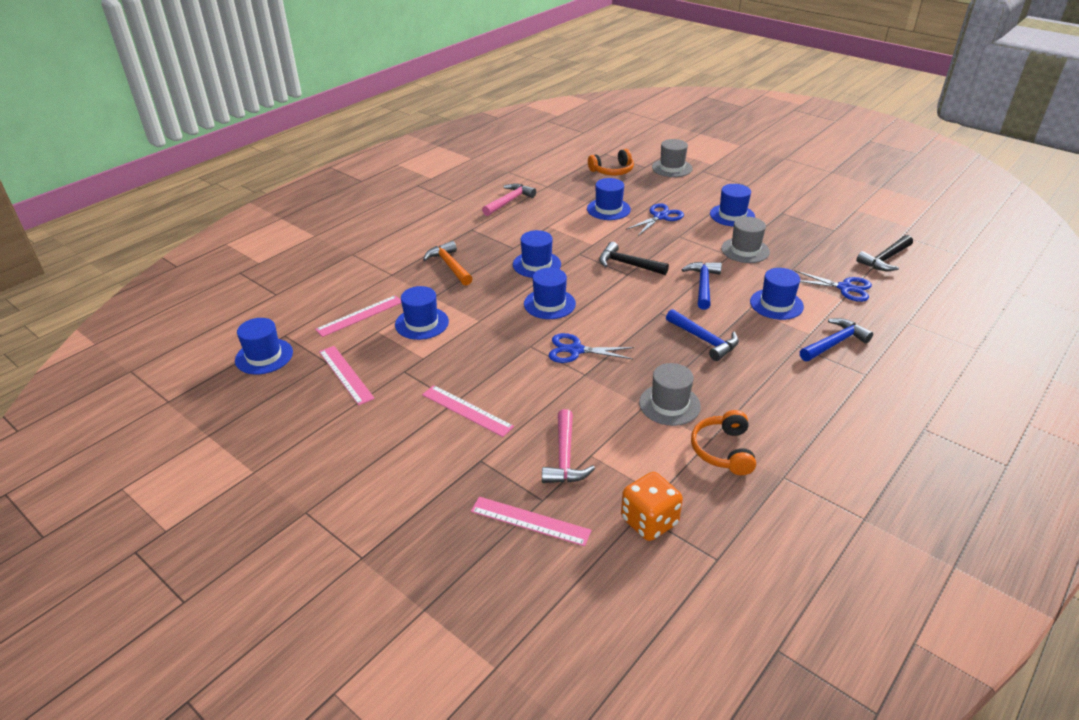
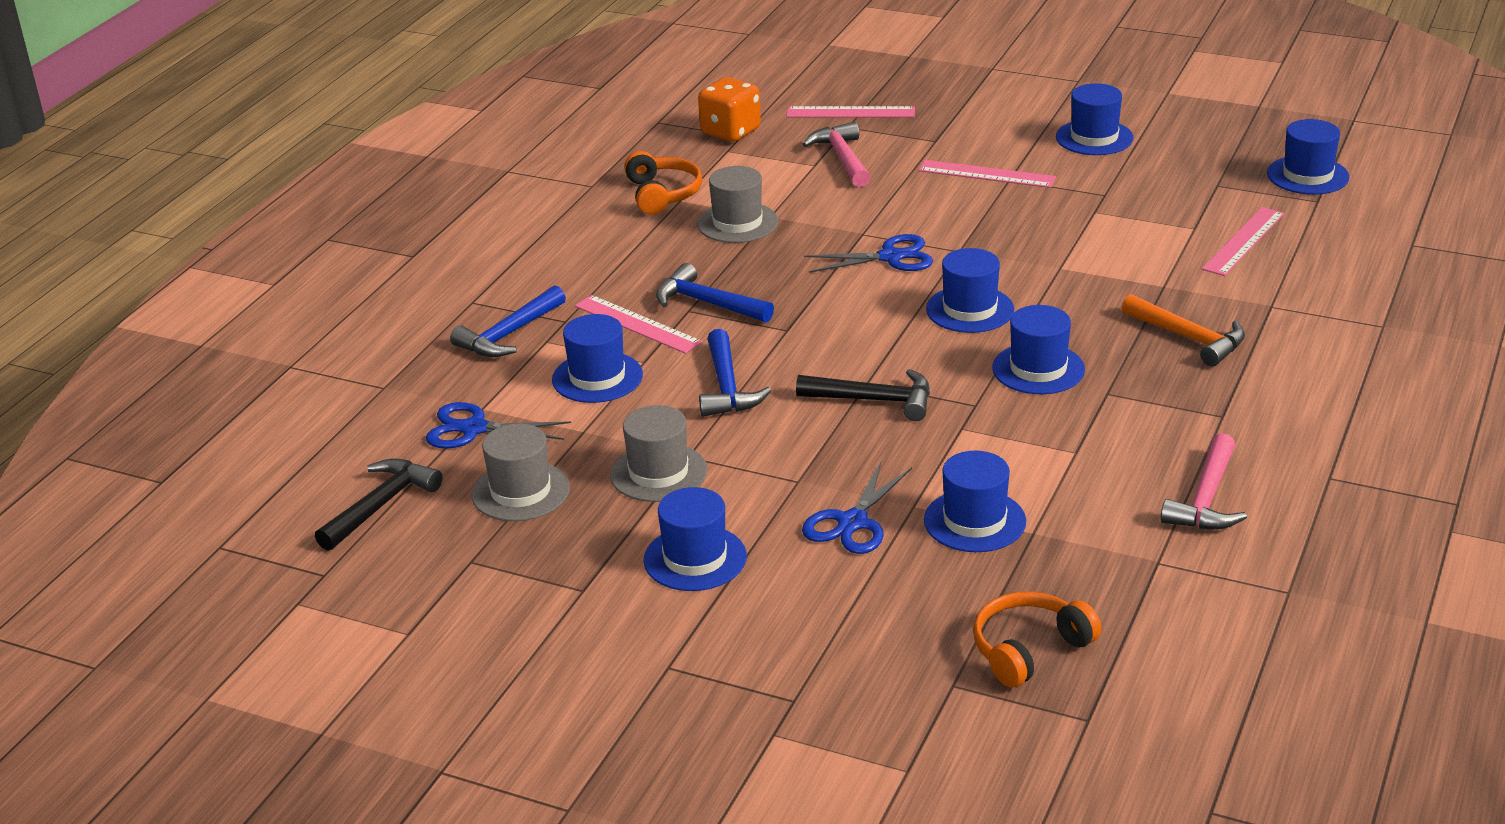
camera: 165 degrees right, 5 degrees down
pink ruler [319,346,375,405] -> pink ruler moved to [575,295,702,354]
blue hat [395,286,449,340] -> blue hat moved to [1056,83,1133,155]
grey hat [652,139,693,177] -> grey hat moved to [472,424,570,521]

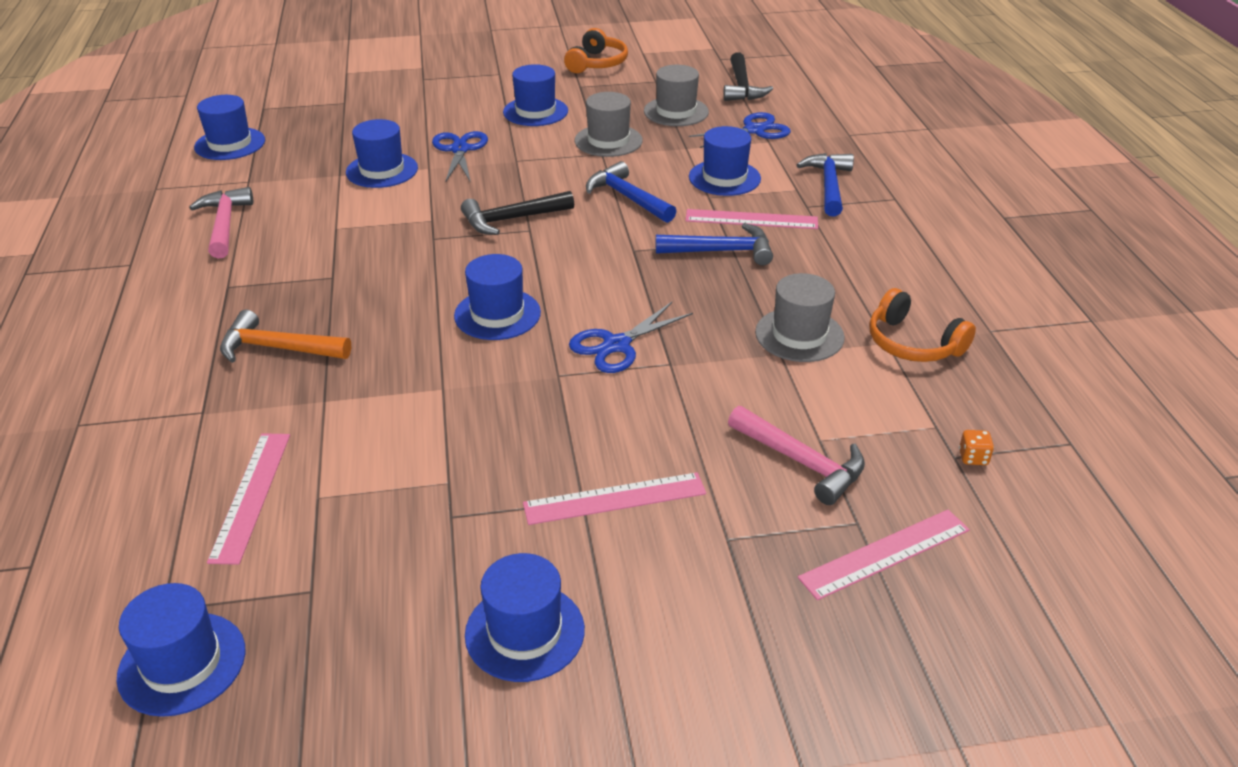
camera: 145 degrees right, 5 degrees up
orange dice [698,77,761,142] -> orange dice [959,430,994,465], size x0.42
orange headphones [973,591,1101,688] -> orange headphones moved to [564,28,628,73]
blue hat [992,305,1085,394] -> blue hat moved to [194,95,265,160]

